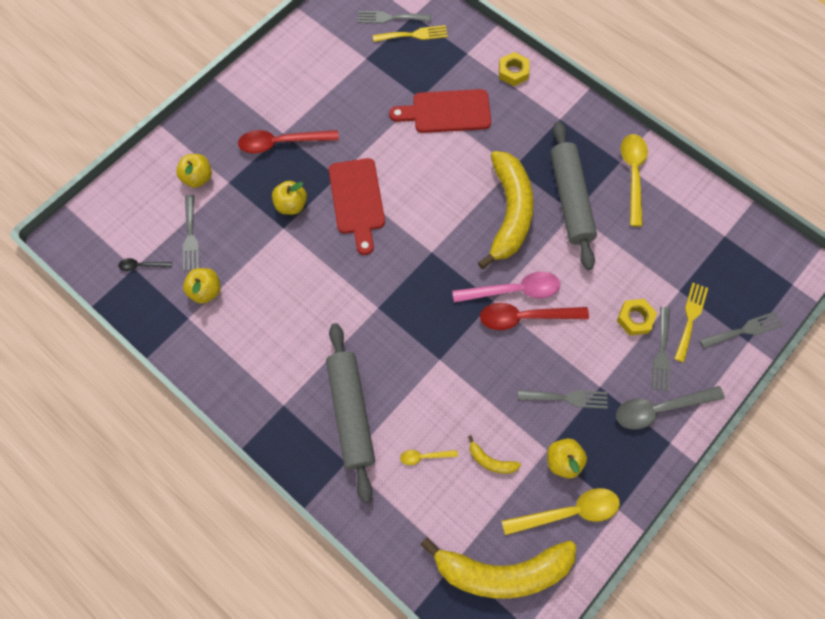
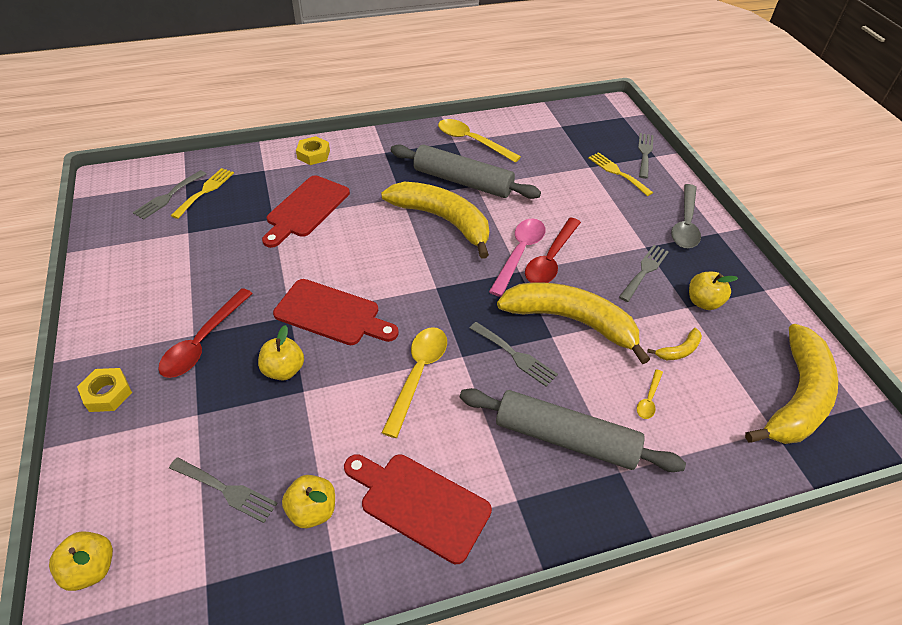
camera: 60 degrees left, 20 degrees down
black spoon [118,258,172,271] -> none
yellow apple [176,154,212,188] -> yellow apple moved to [49,531,113,591]
yellow spoon [502,488,620,535] -> yellow spoon moved to [381,327,447,438]
yellow nut [617,299,657,336] -> yellow nut moved to [77,368,132,412]
grey fork [652,307,670,392] -> grey fork moved to [470,322,558,387]
none -> red cutting board [344,454,492,564]
none -> yellow banana [497,282,650,364]

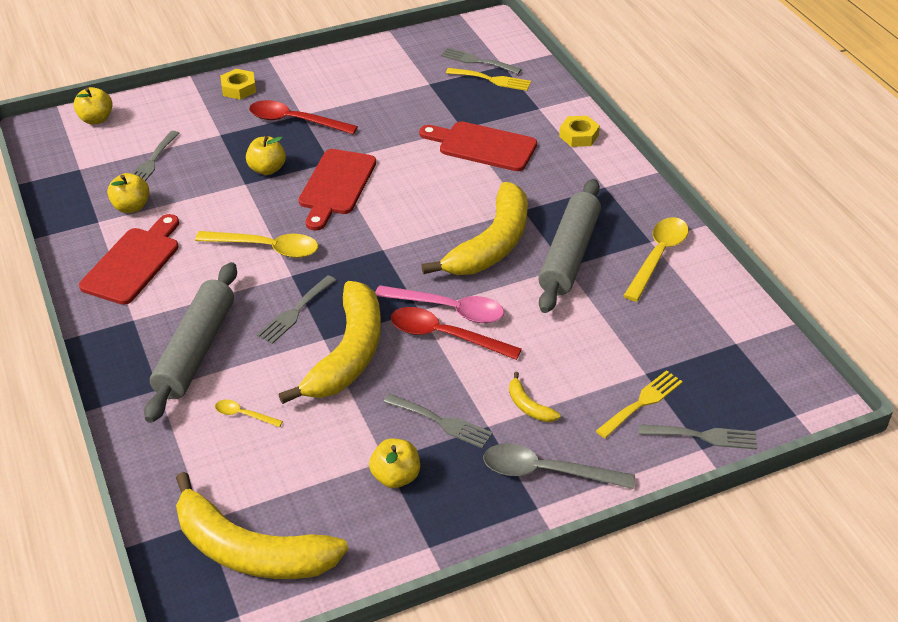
camera: 85 degrees right, 5 degrees down
yellow banana [647,328,702,360] -> yellow banana moved to [509,372,560,422]

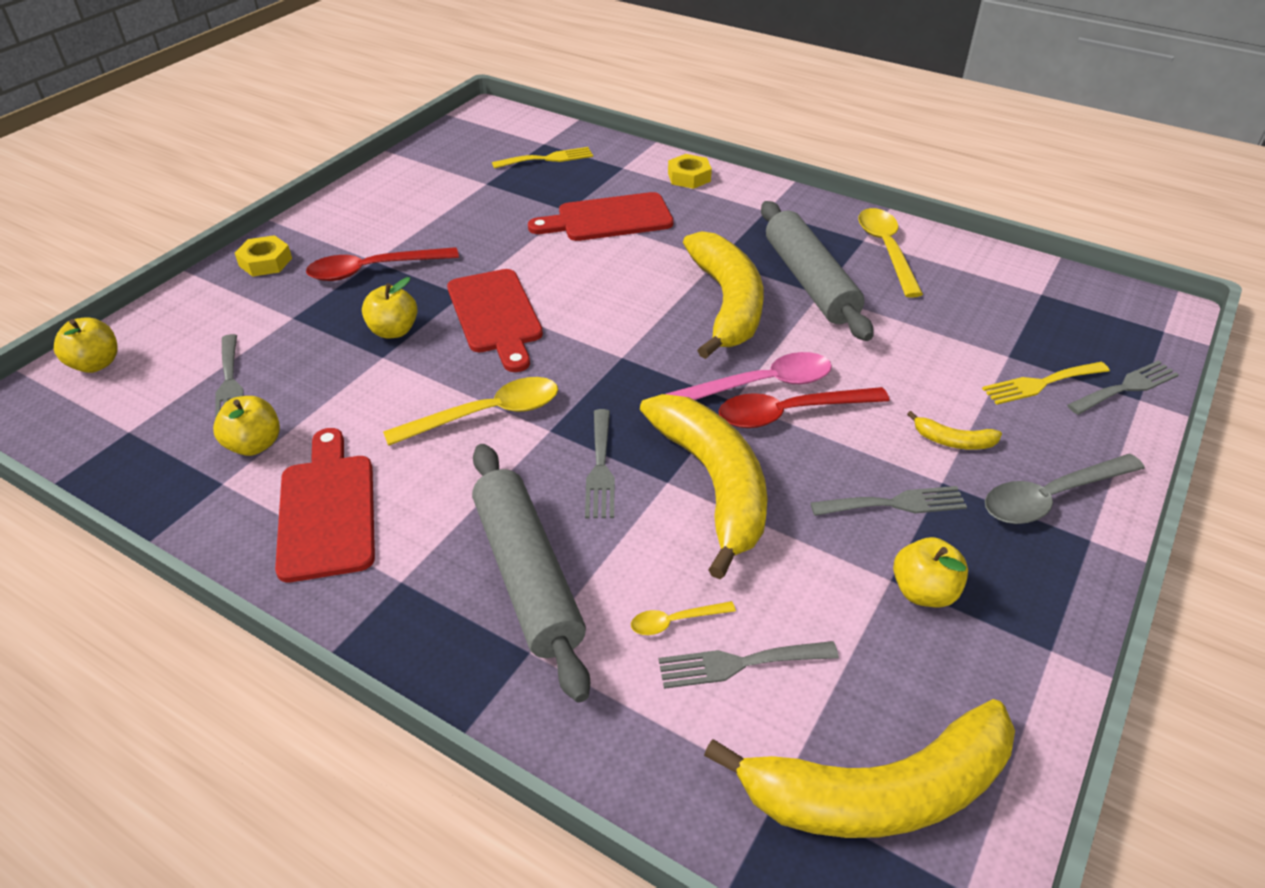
camera: 35 degrees left, 0 degrees up
grey fork [441,48,522,74] -> grey fork moved to [658,641,839,689]
yellow fork [596,370,683,438] -> yellow fork turned 120 degrees counterclockwise [982,362,1110,405]

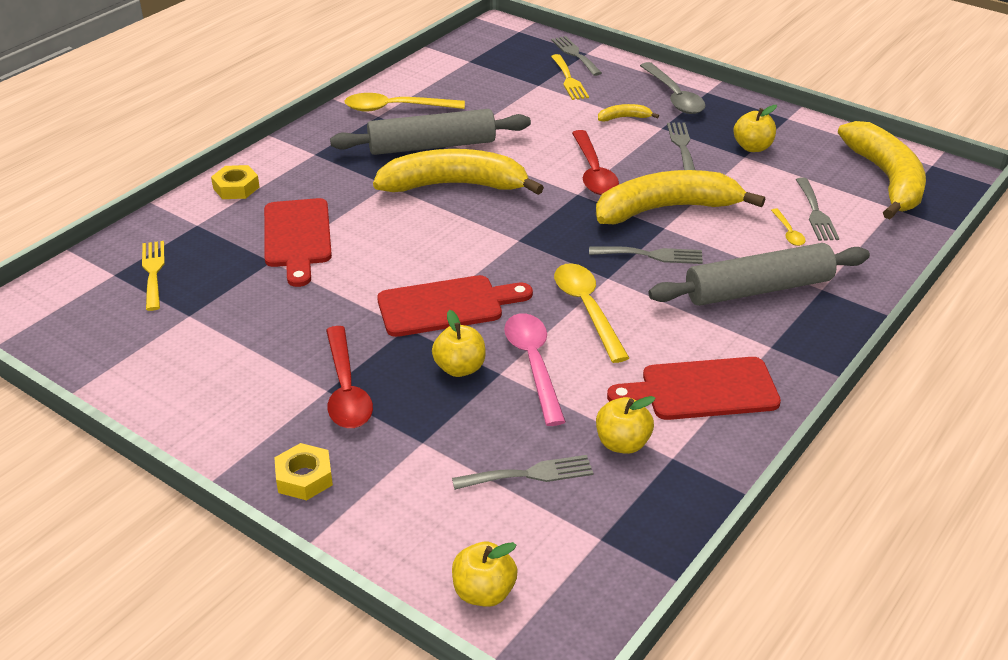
camera: 85 degrees left, 5 degrees down
pink spoon [666,352,832,400] -> pink spoon moved to [504,313,566,426]
yellow banana [907,411,1002,450] -> yellow banana turned 120 degrees counterclockwise [598,104,659,122]

